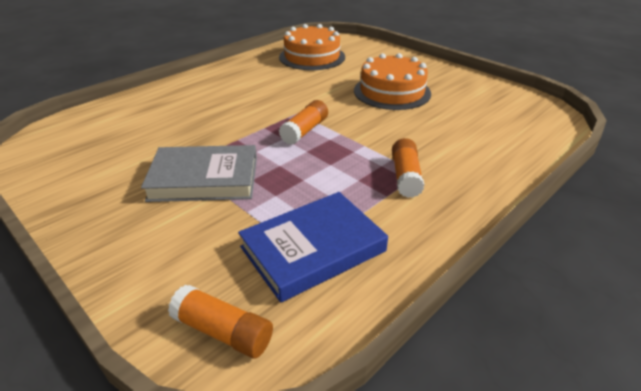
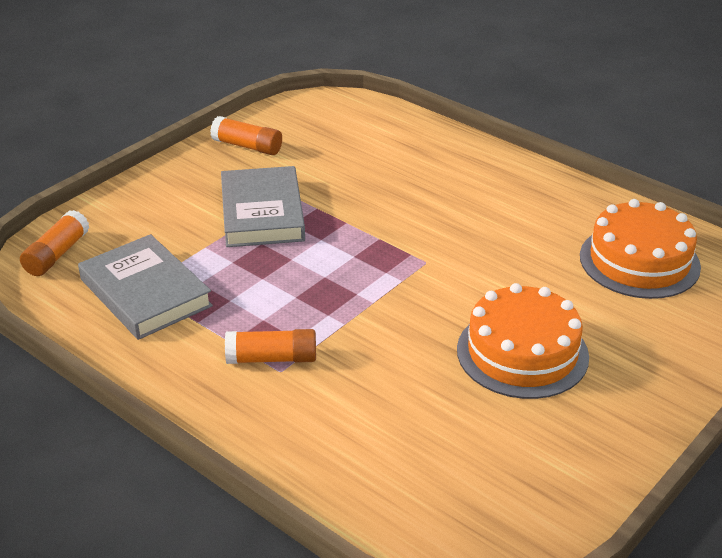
camera: 85 degrees right, 0 degrees up
blue book [238,192,388,303] -> grey book [78,234,213,340]
orange glue stick [279,100,328,145] -> orange glue stick moved to [210,116,282,155]

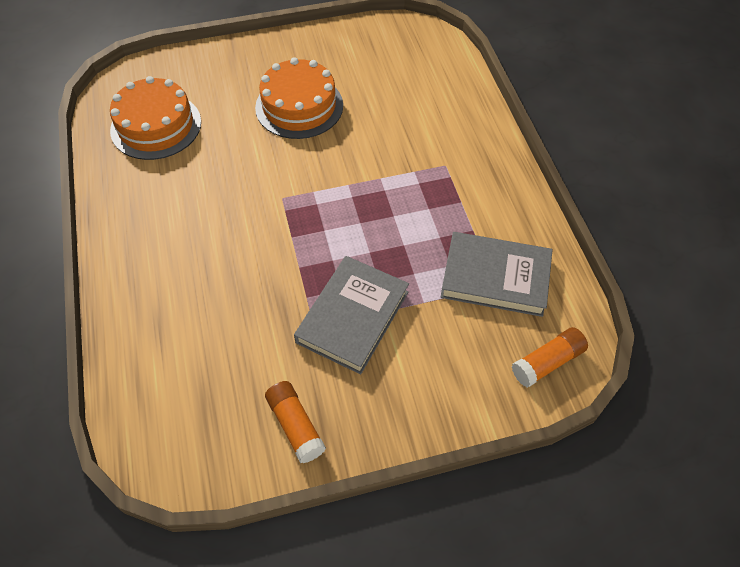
camera: 145 degrees left, 20 degrees up
grey book [78,234,213,340] -> grey book turned 75 degrees counterclockwise [441,232,552,317]
orange glue stick [225,329,316,364] -> none

